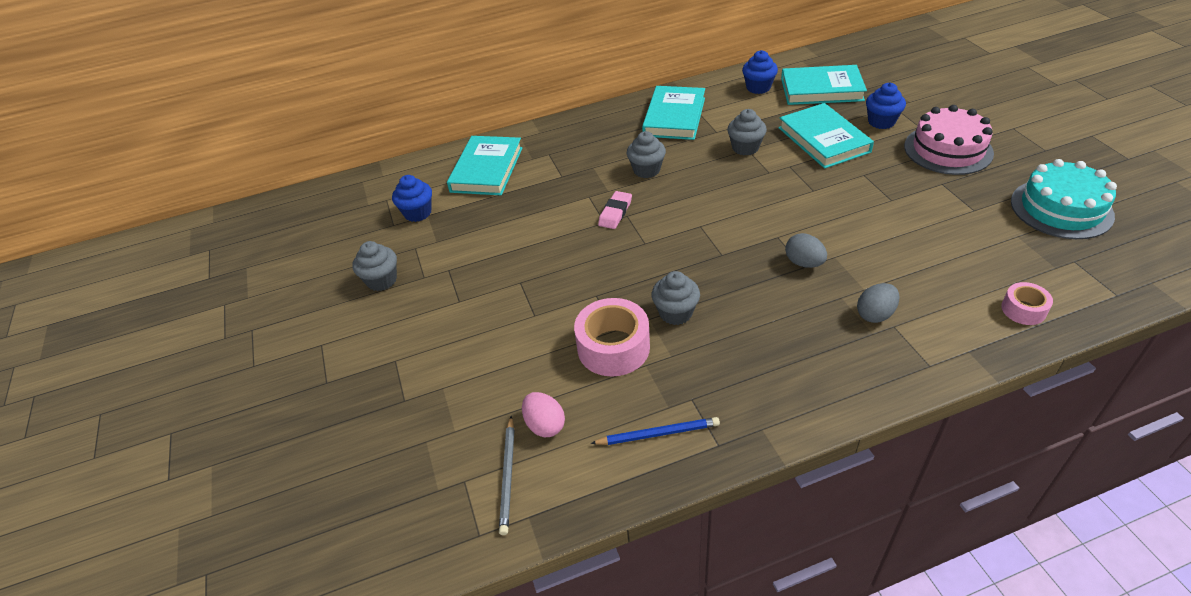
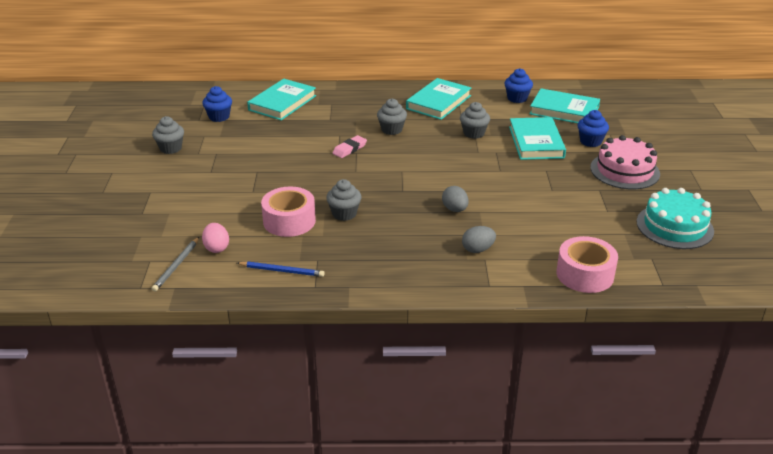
camera: 15 degrees right, 10 degrees down
pink tape [1001,282,1053,325] -> pink tape [556,236,618,293], size x1.81

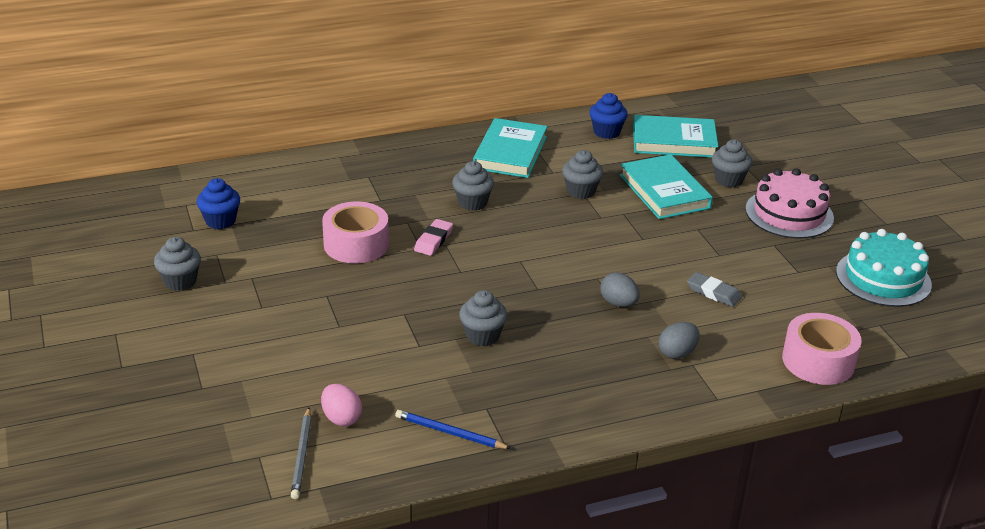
camera: 20 degrees left, 0 degrees up
blue pencil [237,261,325,277] -> blue pencil turned 150 degrees counterclockwise [395,410,512,449]
turquoise book [247,79,316,120] -> none
pink tape [261,187,316,237] -> pink tape moved to [322,201,389,263]
blue cupcake [578,110,609,147] -> grey cupcake [712,140,752,188]
none -> grey eraser [687,272,742,307]

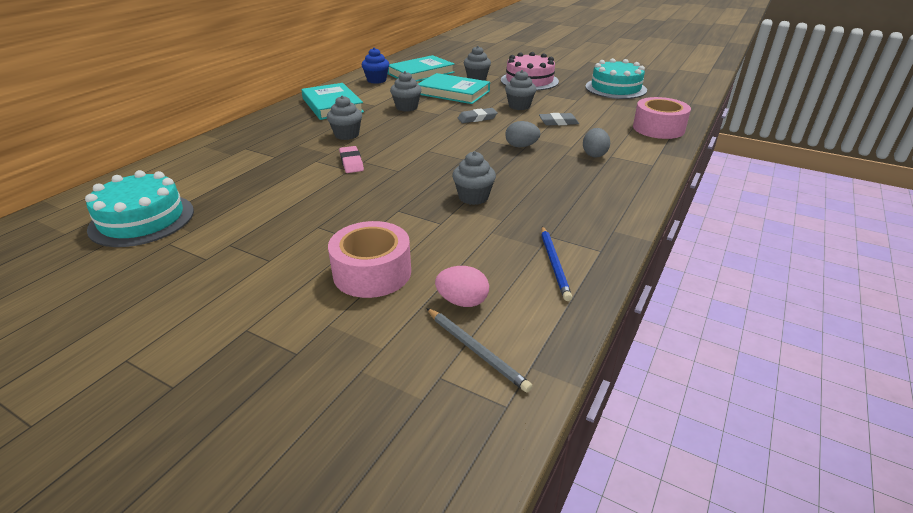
camera: 40 degrees left, 0 degrees up
grey cupcake [154,237,201,291] -> grey cupcake moved to [505,70,536,110]
blue cupcake [197,178,240,229] -> turquoise cake [85,170,194,247]
pink tape [322,201,389,263] -> pink tape moved to [328,221,411,298]
blue pencil [395,410,512,449] -> blue pencil turned 75 degrees counterclockwise [541,226,572,301]
none -> grey eraser [457,108,498,123]

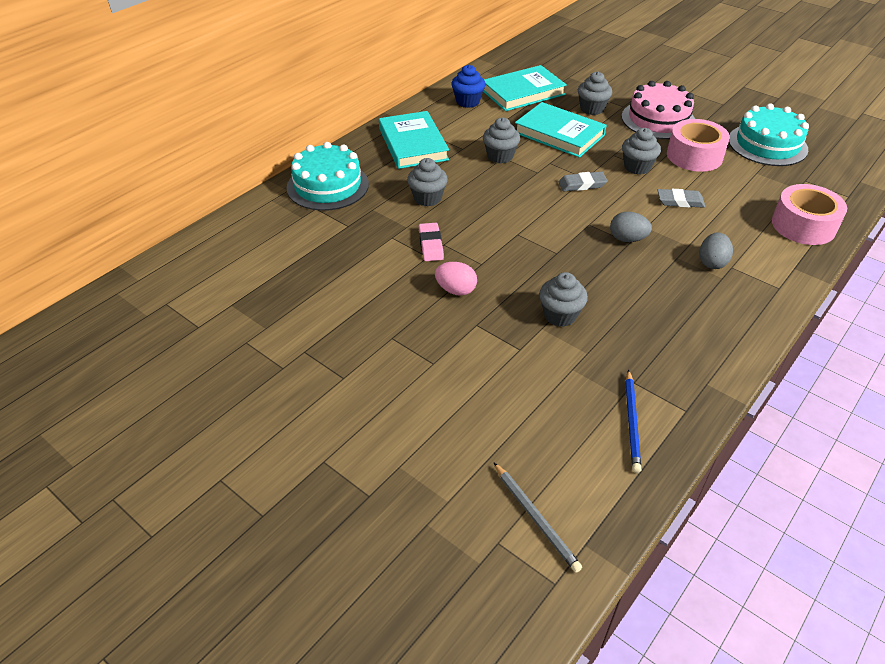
camera: 10 degrees right, 10 degrees up
turquoise cake [85,170,194,247] -> turquoise cake moved to [287,142,369,211]
pink tape [328,221,411,298] -> pink tape moved to [667,119,730,172]
pink egg [435,266,489,307] -> pink egg moved to [435,262,477,296]

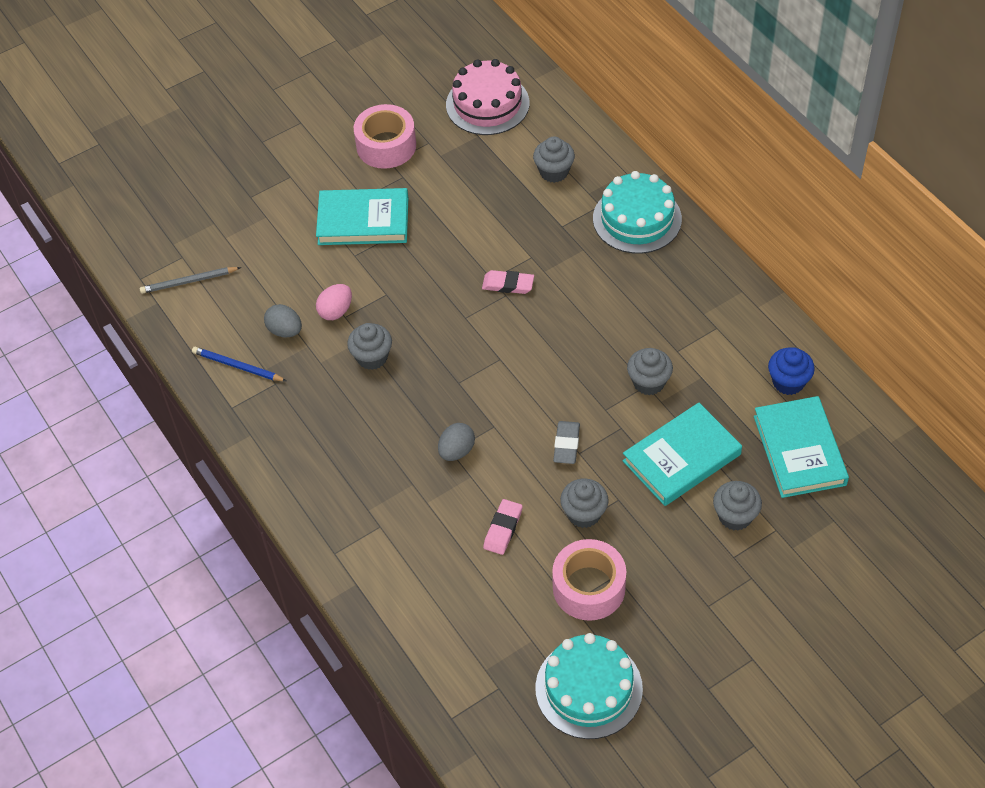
camera: 110 degrees right, 10 degrees up
turquoise book [379,111,449,169] -> turquoise book moved to [316,188,408,245]
grey cupcake [407,158,448,206] -> grey cupcake moved to [533,137,575,183]
pink egg [435,262,477,296] -> pink egg moved to [316,284,352,320]
pink cake [622,81,695,139] -> pink cake moved to [446,59,529,135]
grey eraser [657,189,705,208] -> pink eraser [483,499,522,555]
grey egg [699,232,733,269] -> grey egg moved to [264,304,302,337]
pink tape [772,184,847,245] -> pink tape moved to [354,104,416,169]

